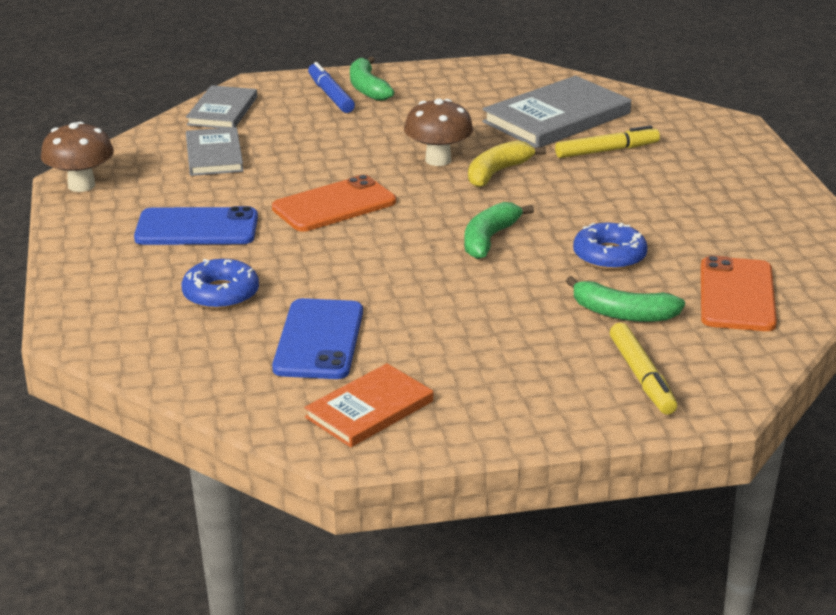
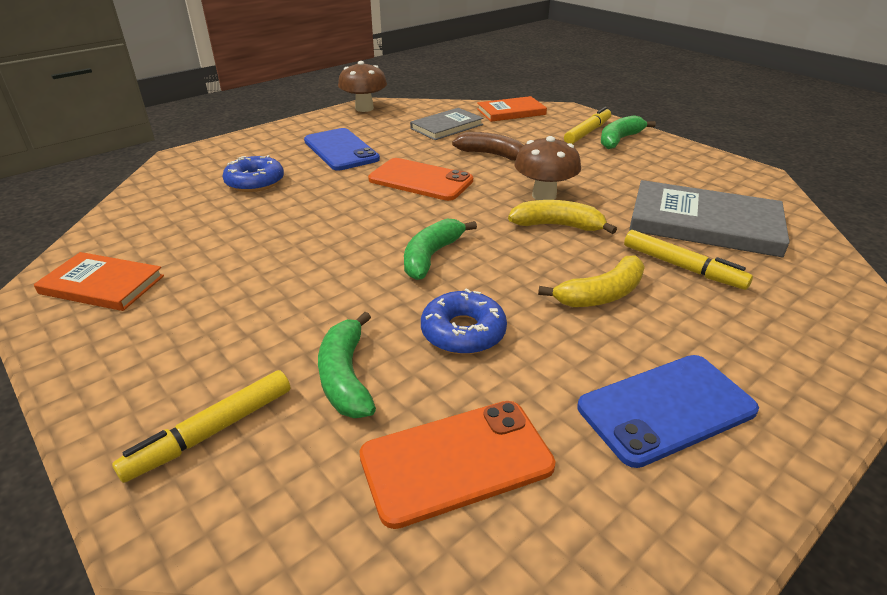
camera: 60 degrees right, 5 degrees up
grey book [186,85,257,128] -> orange book [477,96,547,122]
blue phone [272,298,363,379] -> blue phone moved to [577,355,759,468]
blue marker [308,62,355,113] -> yellow marker [564,107,611,144]
green banana [464,202,534,259] -> green banana turned 60 degrees counterclockwise [404,219,477,280]
none -> brown banana [452,132,524,160]
none -> yellow banana [538,255,645,307]

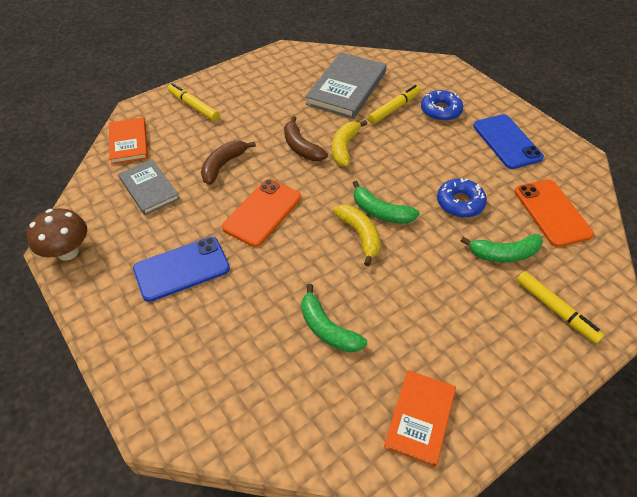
camera: 85 degrees left, 15 degrees up
blue donut [222,155,284,192] -> blue donut moved to [421,90,463,121]
brown mushroom [514,136,581,200] -> brown banana [284,116,328,161]
yellow banana [538,255,645,307] -> yellow banana moved to [333,204,381,266]
green banana [601,115,656,149] -> green banana moved to [301,284,367,352]

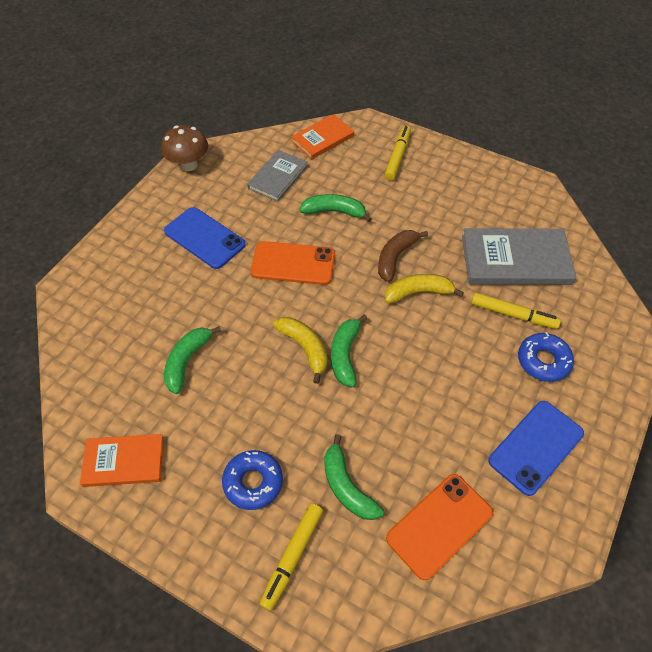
camera: 65 degrees right, 5 degrees up
brown banana [201,141,256,185] -> green banana [299,194,372,222]
yellow banana [333,204,381,266] -> yellow banana turned 75 degrees counterclockwise [273,317,327,384]
blue donut [437,178,487,218] -> blue donut moved to [222,450,283,510]

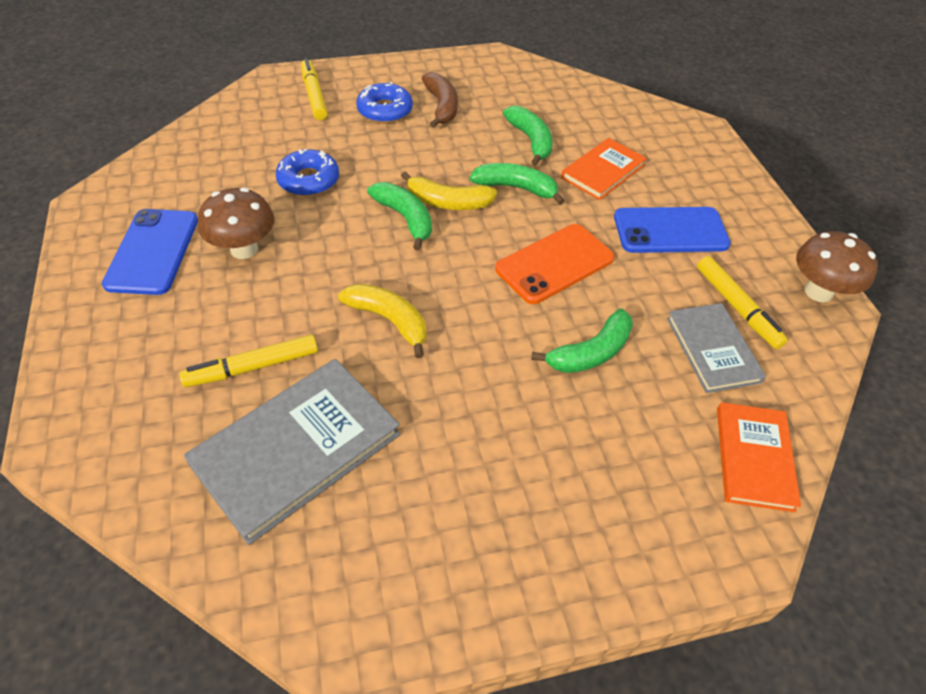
camera: 135 degrees right, 5 degrees down
orange book [80,434,164,487] -> orange book moved to [561,138,647,200]
green banana [324,434,384,520] -> green banana moved to [469,163,565,205]
brown banana [378,230,428,282] -> brown banana moved to [422,72,458,128]
yellow marker [385,126,411,181] -> yellow marker moved to [697,256,788,349]
yellow banana [385,274,464,304] -> yellow banana turned 90 degrees counterclockwise [338,284,426,358]
orange phone [386,474,493,580] -> none
blue donut [518,332,574,382] -> blue donut moved to [276,148,339,196]
none -> brown mushroom [198,188,274,259]

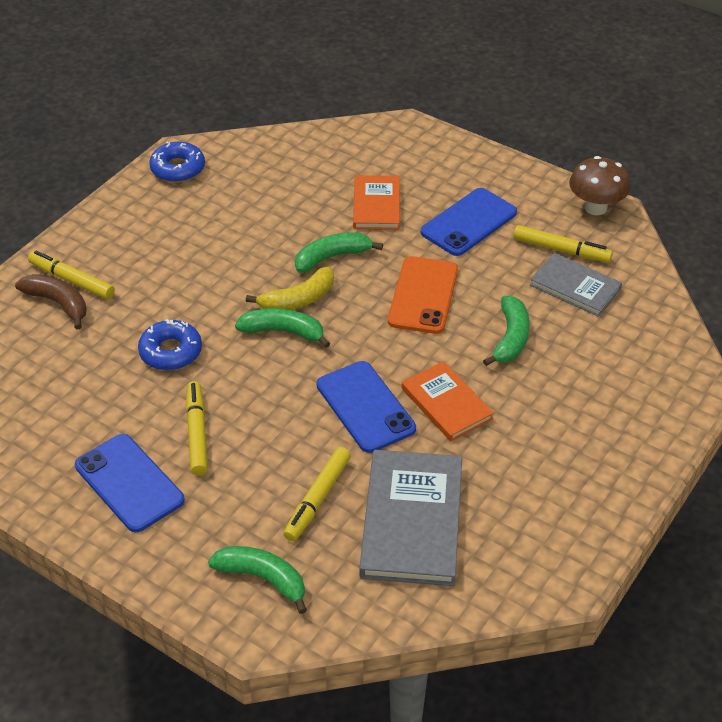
camera: 40 degrees left, 5 degrees down
brown mushroom [198,188,274,259] -> yellow marker [186,381,208,475]
yellow banana [338,284,426,358] -> blue phone [317,361,416,453]
blue donut [356,82,413,123] -> blue donut moved to [149,142,205,182]
brown banana [422,72,458,128] -> brown banana moved to [15,274,87,329]
green banana [503,106,553,166] -> green banana moved to [208,546,307,614]
orange book [717,402,801,512] -> orange book moved to [402,361,494,441]

